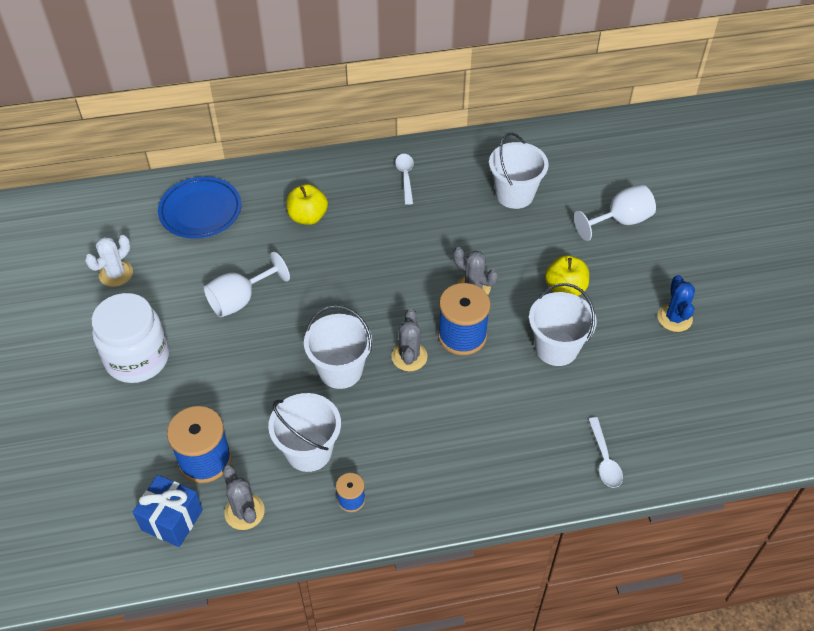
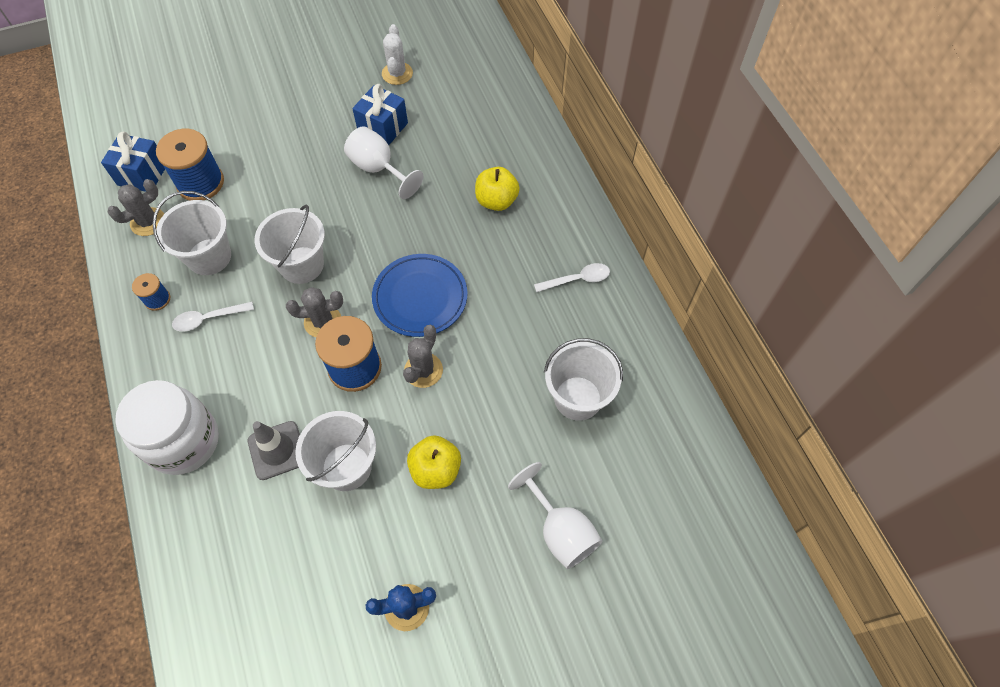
camera: 80 degrees right, 10 degrees up
white cactus [85,235,133,287] -> white cactus turned 60 degrees clockwise [382,24,413,85]
white jar [91,293,169,383] -> white jar moved to [115,380,219,475]
blue plate [158,177,241,239] -> blue plate moved to [372,254,468,337]
white spoon [588,417,623,488] -> white spoon moved to [172,302,254,332]
none -> grey traffic cone [248,421,300,480]
none -> blue gift [352,84,408,145]

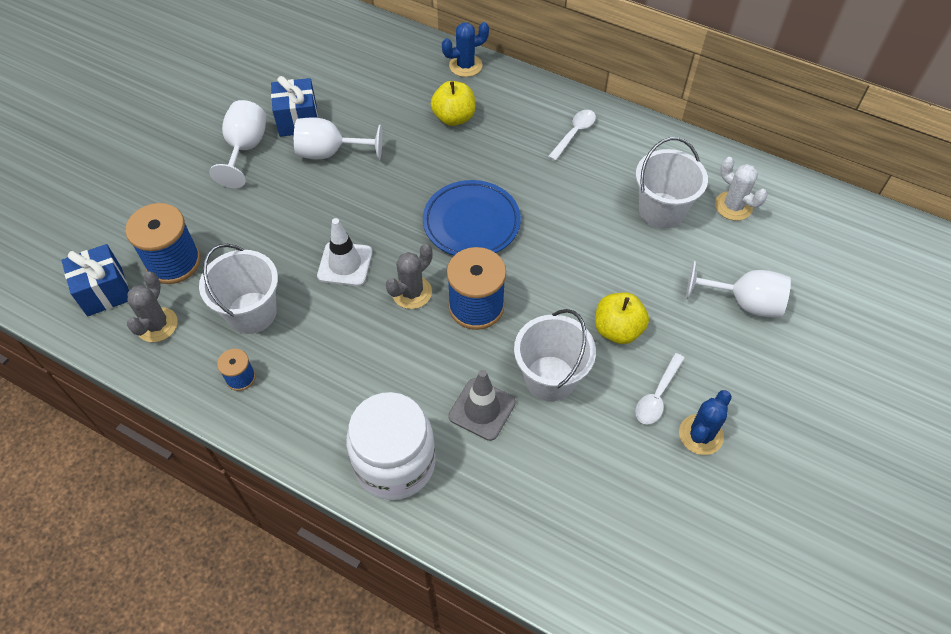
camera: 40 degrees left, 5 degrees down
white spoon [172,302,254,332] -> white spoon moved to [635,353,685,424]
white bucket [254,205,325,284] -> white traffic cone [317,218,373,286]
white cactus [382,24,413,85] -> white cactus moved to [715,157,767,221]
grey cactus [403,325,443,388] -> none
none -> white goblet [209,100,266,188]
none -> blue cactus [442,22,489,77]

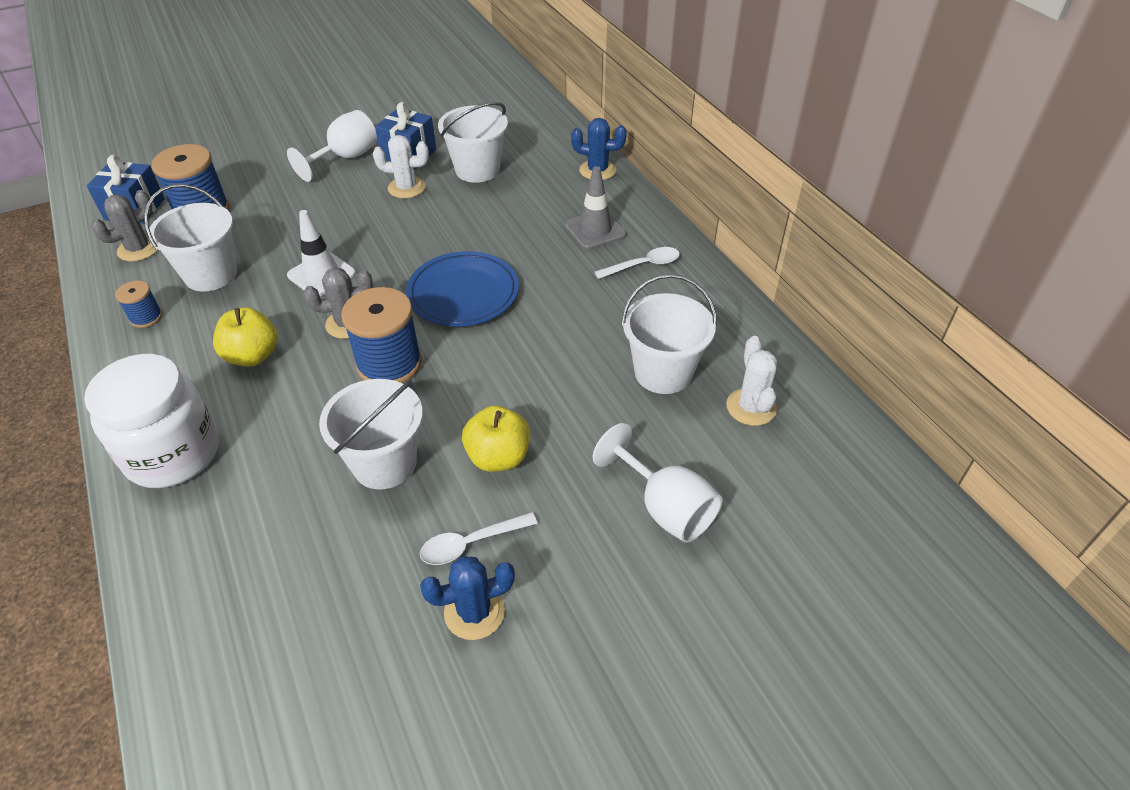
camera: 35 degrees right, 10 degrees down
white goblet [294,117,382,160] -> white cactus [373,135,429,198]
yellow apple [431,81,475,126] -> yellow apple moved to [213,308,278,367]
grey traffic cone [448,370,516,441] -> grey traffic cone moved to [564,166,626,250]
none -> white bucket [438,102,508,183]

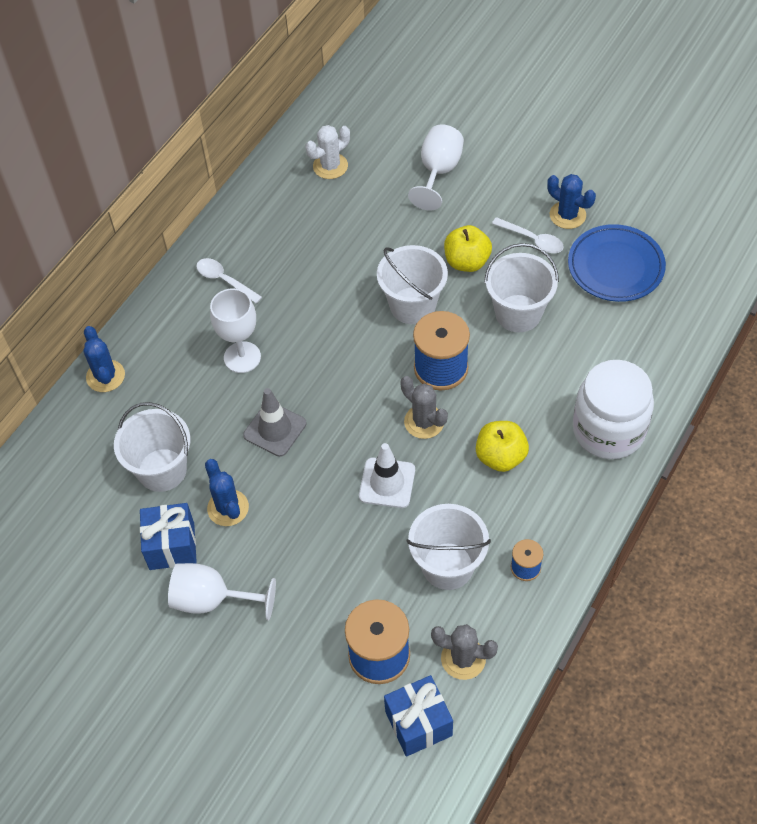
camera: 120 degrees left, 10 degrees up
white cactus [373,135,429,198] -> blue cactus [205,459,249,526]
blue plate [406,251,519,327] -> blue plate moved to [568,224,666,302]
grey traffic cone [564,166,626,250] -> grey traffic cone moved to [243,388,306,457]
white bucket [621,274,717,394] -> white bucket moved to [377,245,448,324]
none -> white goblet [210,289,261,373]

